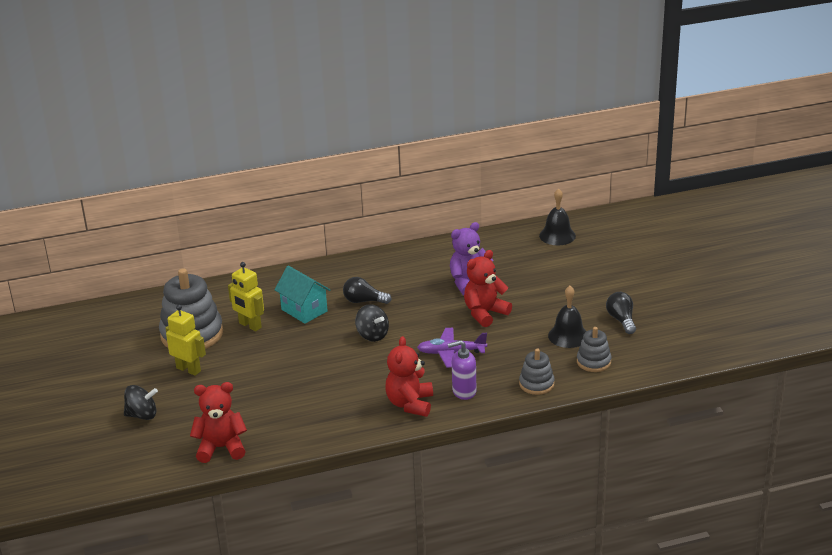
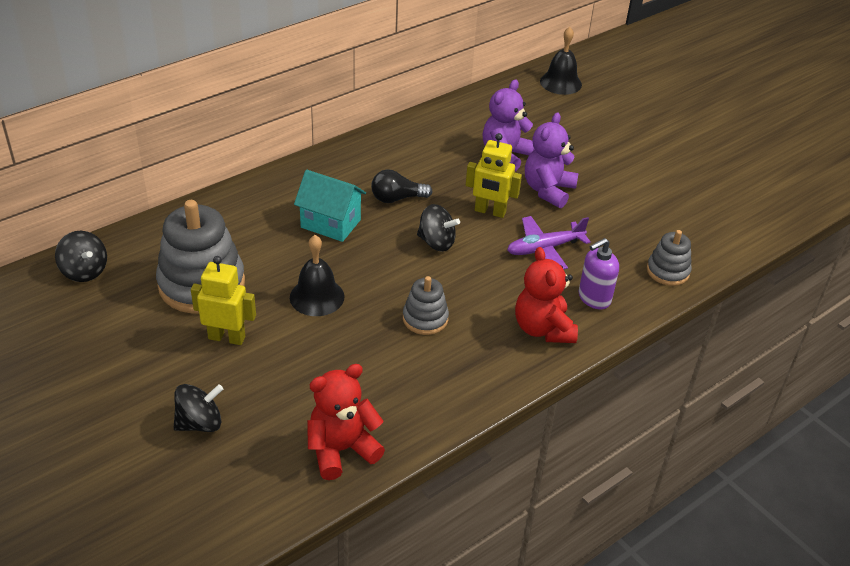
camera: 25 degrees left, 10 degrees up
yellow robot [228,262,264,332] -> yellow robot moved to [466,133,522,218]
red teddy bear [464,250,512,327] -> purple teddy bear [525,112,579,208]
black bell [548,286,587,348] -> black bell moved to [290,235,344,316]
grey stacking toy [577,327,612,372] -> grey stacking toy moved to [403,276,449,335]
black light bulb [606,292,636,334] -> none
none -> black spinning top [55,231,107,282]

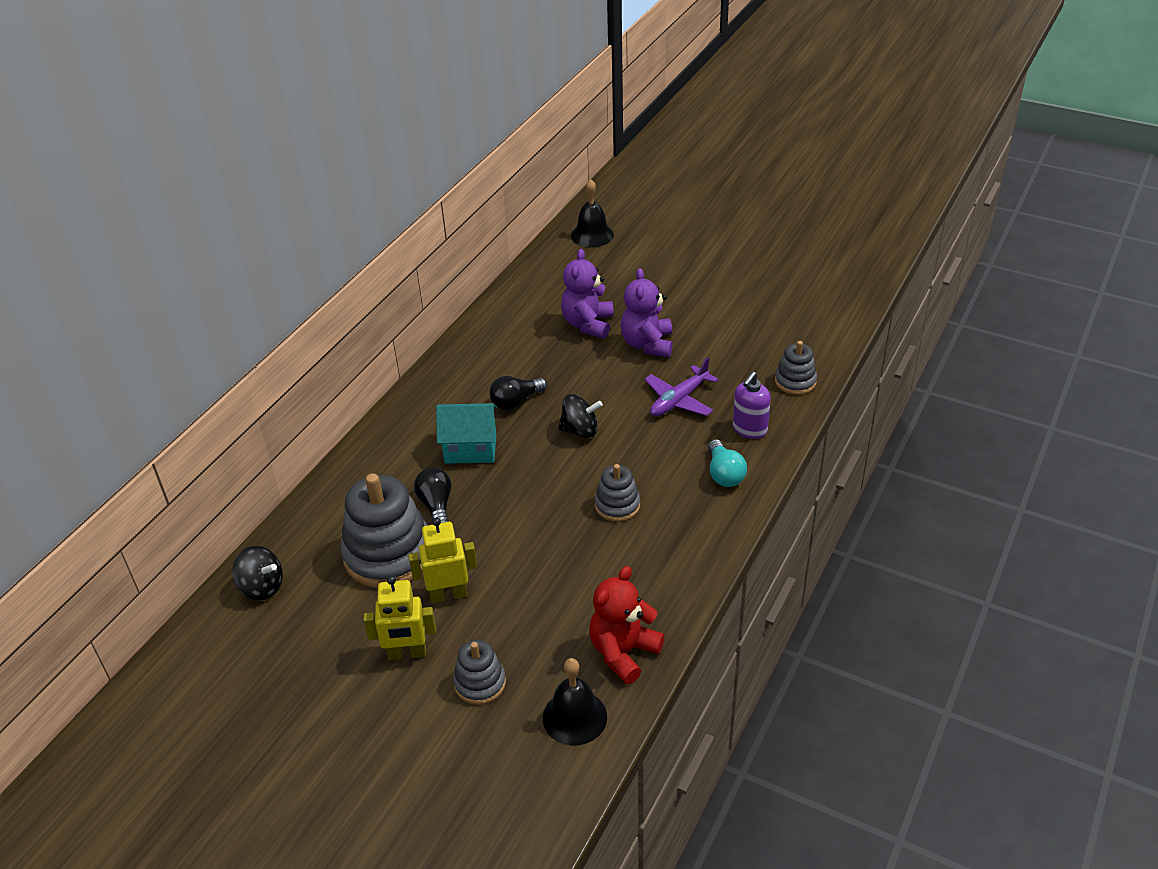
camera: 20 degrees left, 0 degrees up
black spinning top [174,384,223,432] -> grey stacking toy [453,640,506,705]
black bell [290,235,344,316] -> black bell moved to [543,658,607,746]
yellow robot [466,133,522,218] -> yellow robot moved to [363,576,436,660]
red teddy bear [515,247,578,343] -> turquoise light bulb [708,440,747,487]
none -> black light bulb [414,467,452,523]

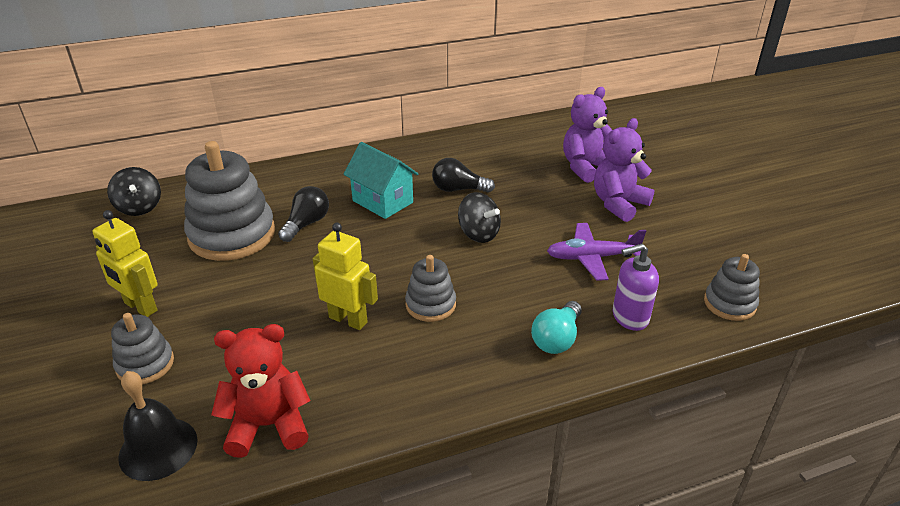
camera: 40 degrees right, 5 degrees down
yellow robot [408,518,477,603] -> yellow robot moved to [313,223,378,330]
black bell [571,179,614,247] -> none

